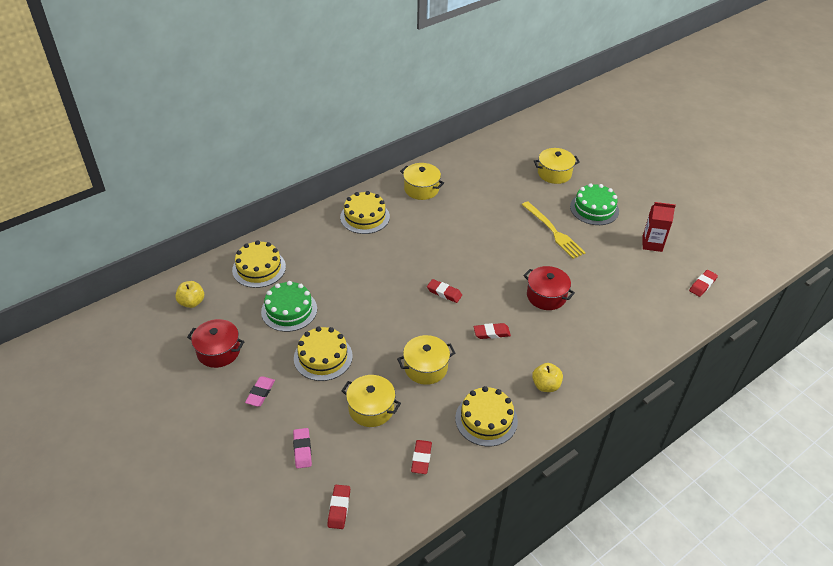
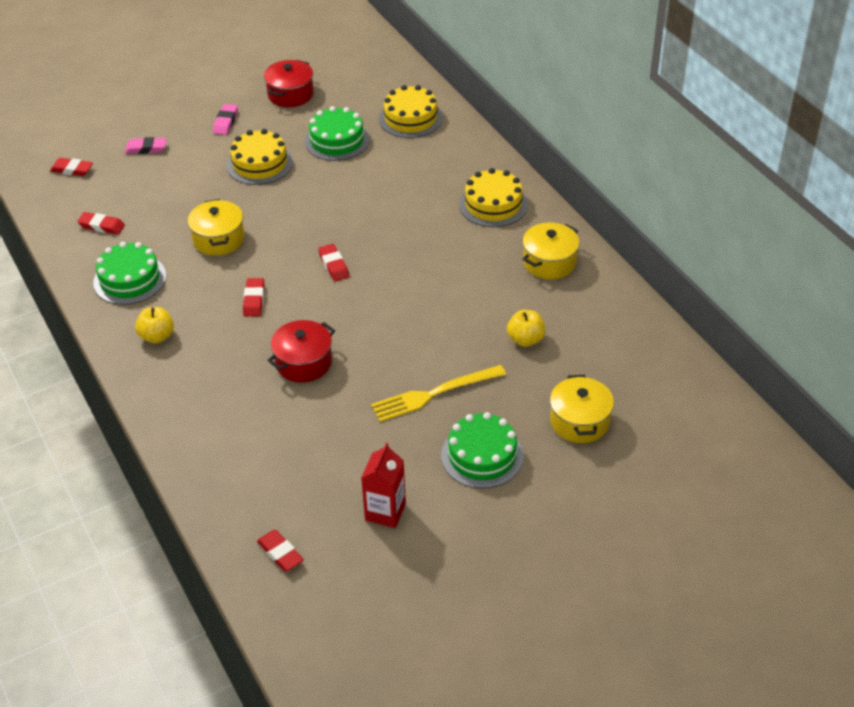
camera: 100 degrees right, 0 degrees up
yellow apple [175,281,204,308] -> yellow apple moved to [507,310,545,347]
pink eraser [245,376,275,407] -> pink eraser turned 75 degrees clockwise [213,104,238,135]
yellow pot [341,375,401,427] -> none
red eraser [427,279,462,303] -> red eraser turned 60 degrees counterclockwise [318,244,350,282]
yellow cake [455,386,518,446] -> green cake [93,242,166,305]

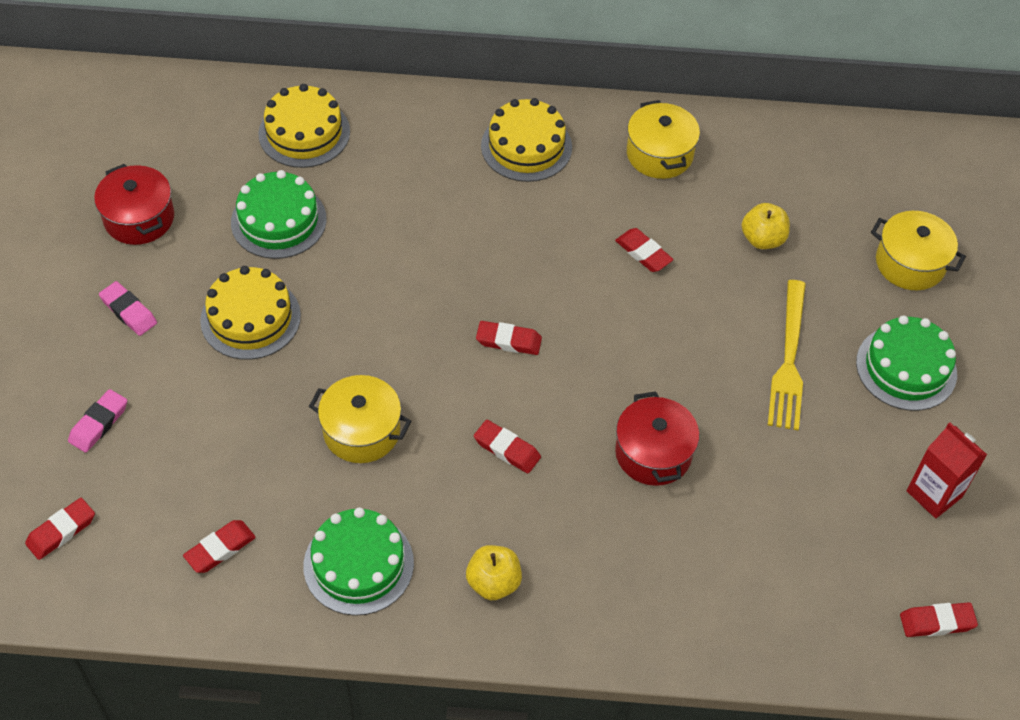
camera: 60 degrees left, 10 degrees up
none -> red eraser [615,228,673,272]

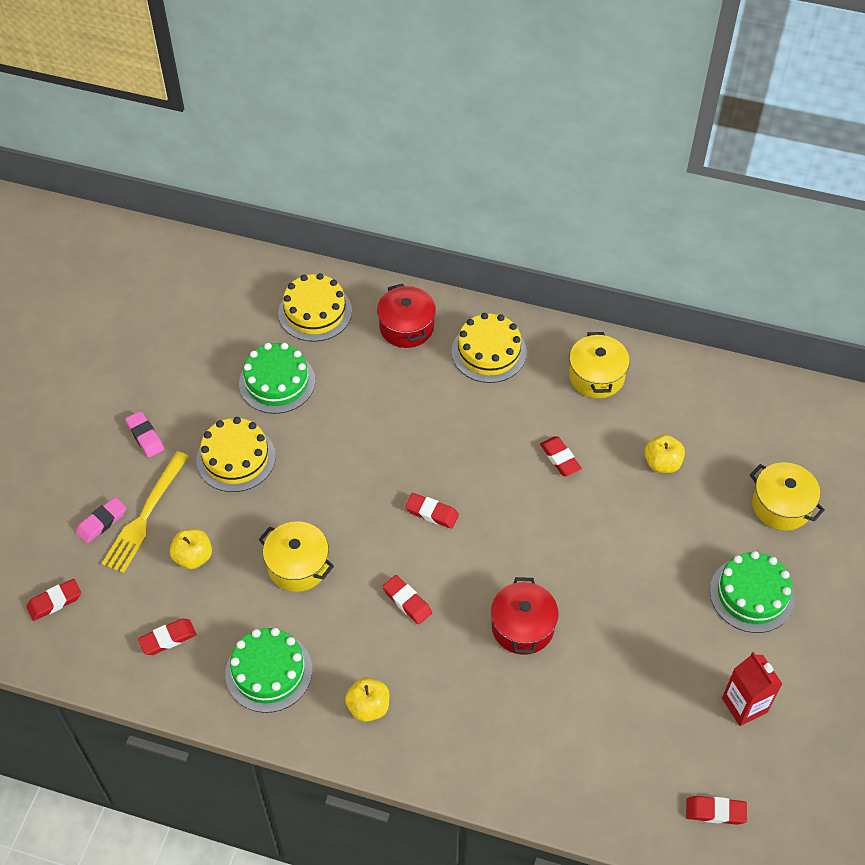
camera: 15 degrees right, 0 degrees up
red pot [94,164,174,245] -> red pot moved to [377,283,436,348]
yellow fork [768,280,806,430] -> yellow fork moved to [101,451,189,573]
none -> yellow apple [170,529,212,569]

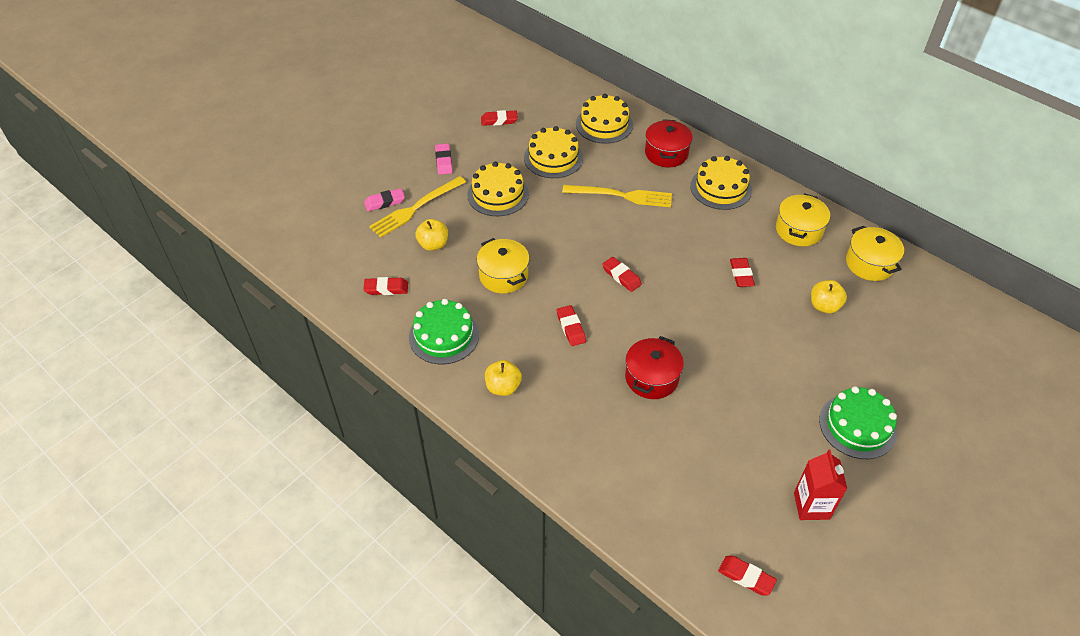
camera: 25 degrees right, 5 degrees down
red eraser [26,579,81,621] -> red eraser moved to [481,110,518,126]
green cake [239,343,315,414] -> yellow cake [524,126,583,178]
yellow pot [750,462,825,531] -> yellow pot moved to [846,226,904,281]
none -> yellow fork [562,185,672,207]

